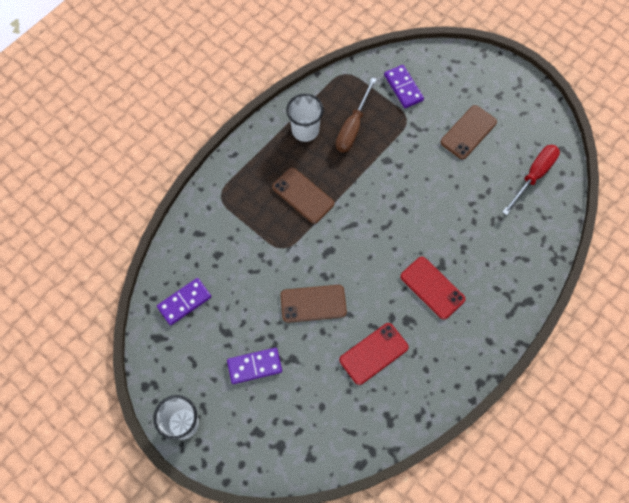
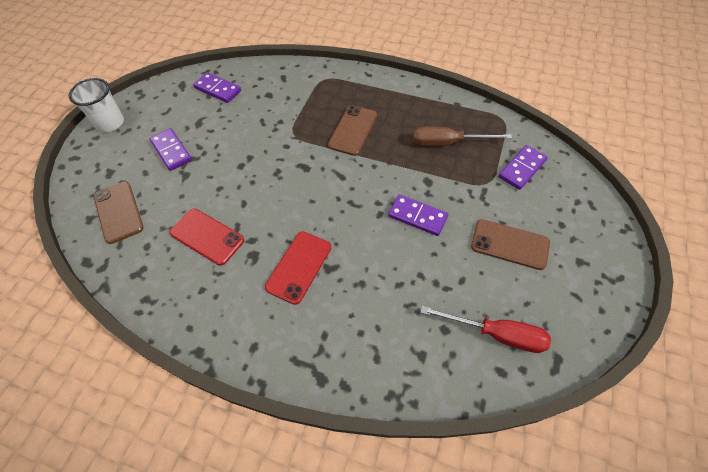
camera: 70 degrees right, 10 degrees down
brown phone [280,285,347,323] -> brown phone moved to [94,181,143,244]
white cup [286,94,324,142] -> none
none -> purple domino [388,194,448,236]

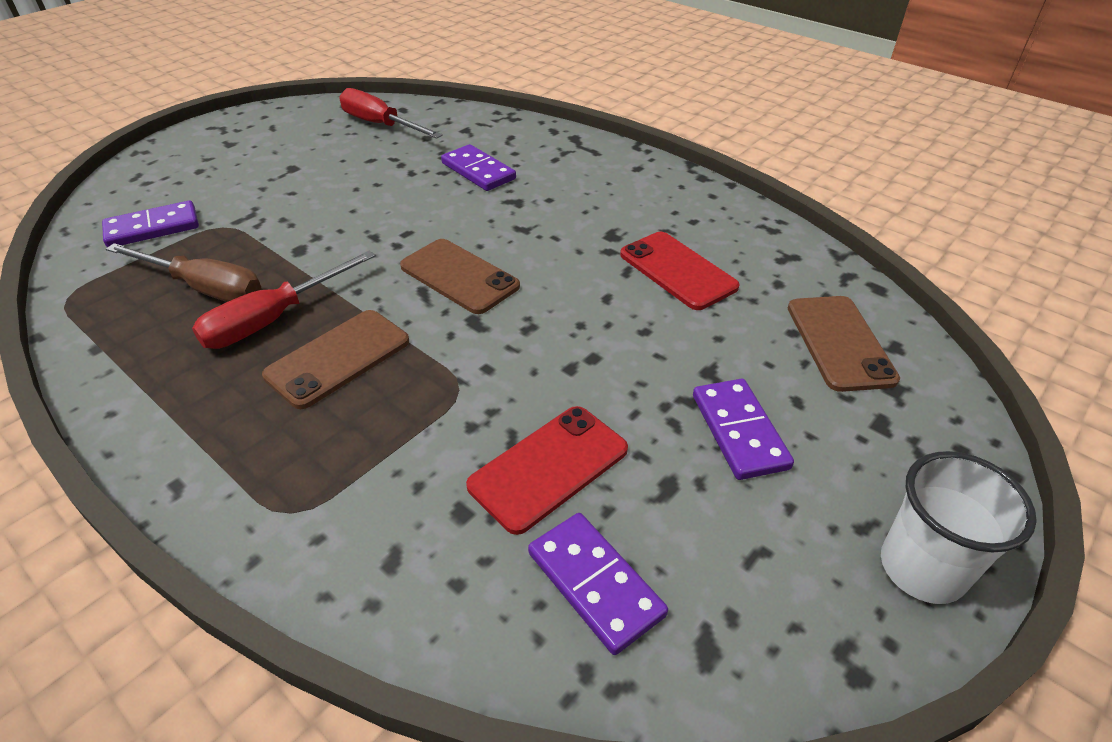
camera: 160 degrees left, 15 degrees down
red phone [265,232,331,305] -> red phone moved to [466,406,628,535]
purple domino [388,194,448,236] -> purple domino moved to [441,144,516,191]
brown phone [471,219,550,270] -> brown phone moved to [400,239,520,314]
none -> red screwdriver [192,251,376,349]

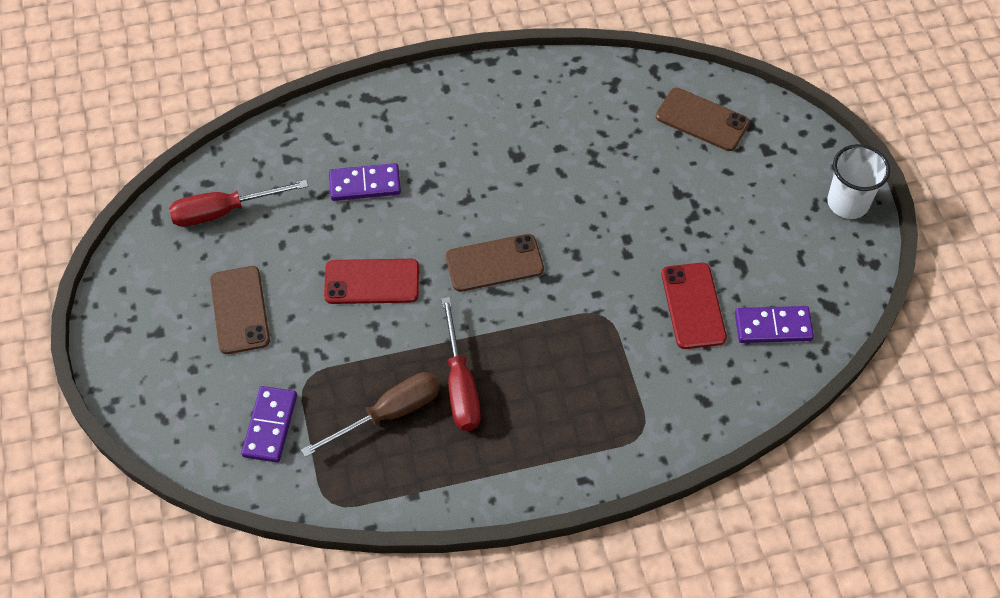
camera: 55 degrees left, 15 degrees up
brown phone [262,310,409,409] -> brown phone moved to [210,266,270,354]
red phone [620,232,740,310] -> red phone moved to [324,259,419,304]
purple domino [693,379,794,480] -> none

